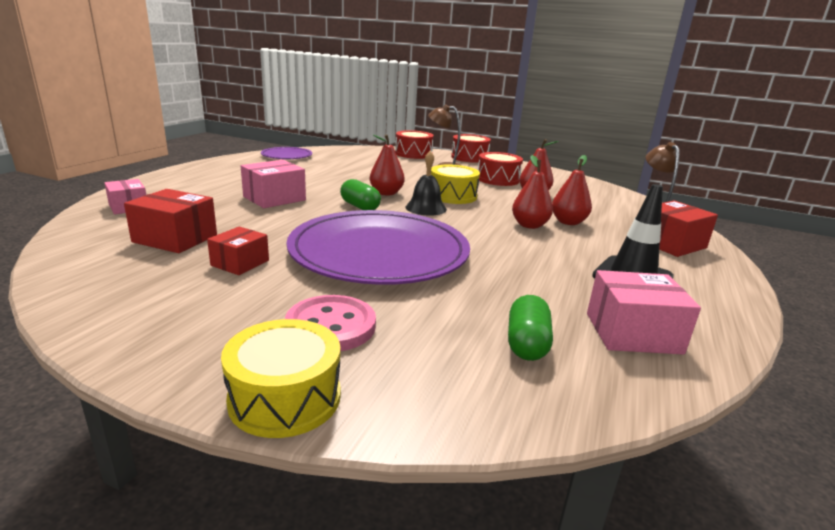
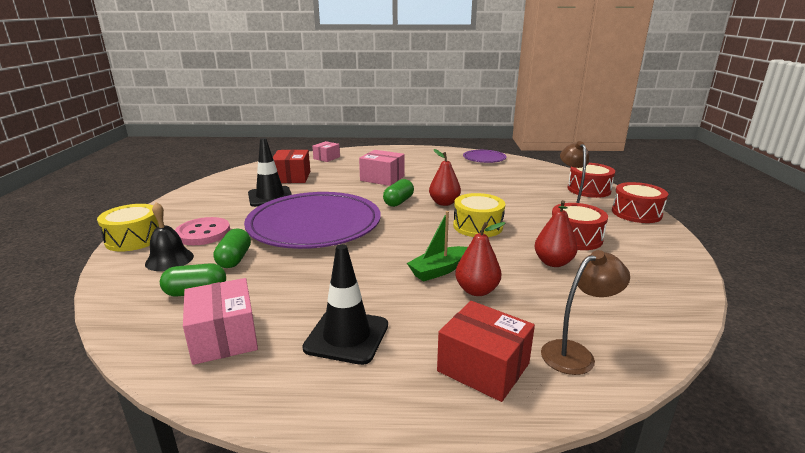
camera: 70 degrees right, 0 degrees up
red box [207,226,269,275] -> black traffic cone [248,138,292,207]
black bell [405,151,447,215] -> black bell moved to [145,202,194,271]
red pear [512,155,553,229] -> green boat [407,211,468,282]
none -> green capsule [213,229,251,268]

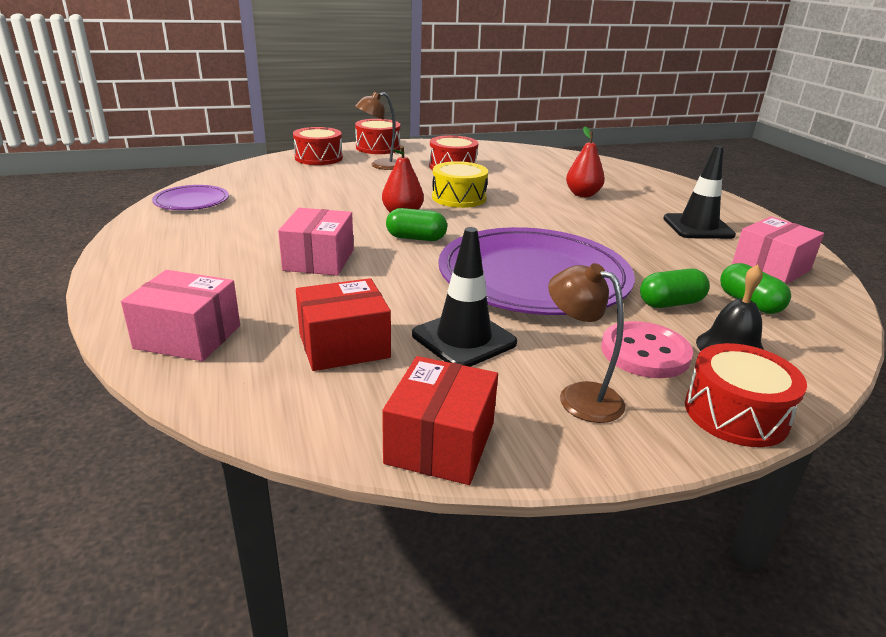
camera: 110 degrees left, 5 degrees up
yellow drum [97,204,159,252] -> red drum [685,343,807,447]
pink box [312,141,340,162] -> pink box [121,270,240,362], size x1.53
green boat [407,211,468,282] -> none
red box [437,301,535,402] -> red box moved to [382,356,498,485]
red pear [535,200,578,267] -> none
brown lamp [541,250,630,375] -> brown lamp moved to [548,263,625,423]

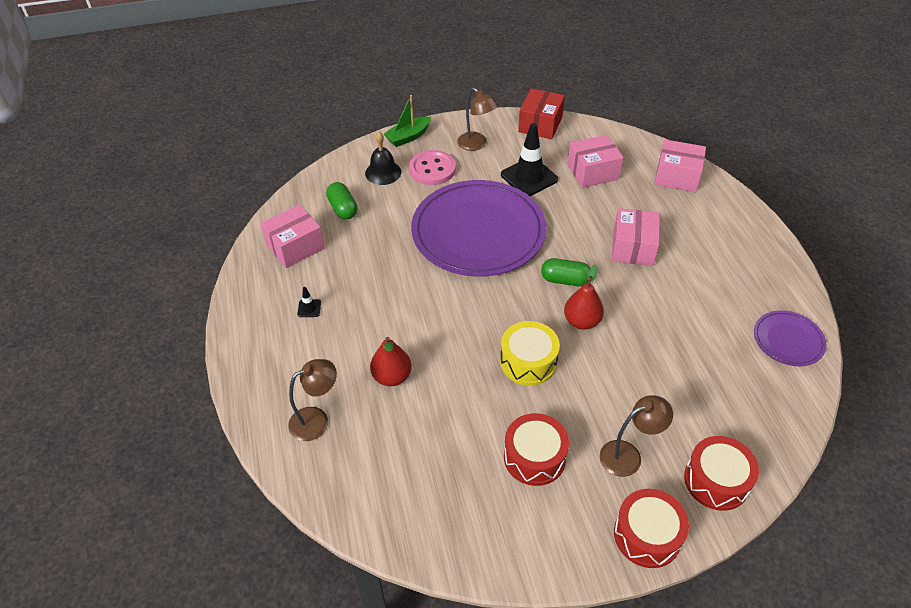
camera: 175 degrees left, 20 degrees up
red box [296,278,391,371] -> pink box [567,135,624,188]
green capsule [640,269,710,308] -> none
black traffic cone [663,145,736,239] -> black traffic cone [297,287,321,317], size x0.43
red drum [685,343,807,447] -> green boat [384,95,431,147]
none -> brown lamp [288,359,337,441]

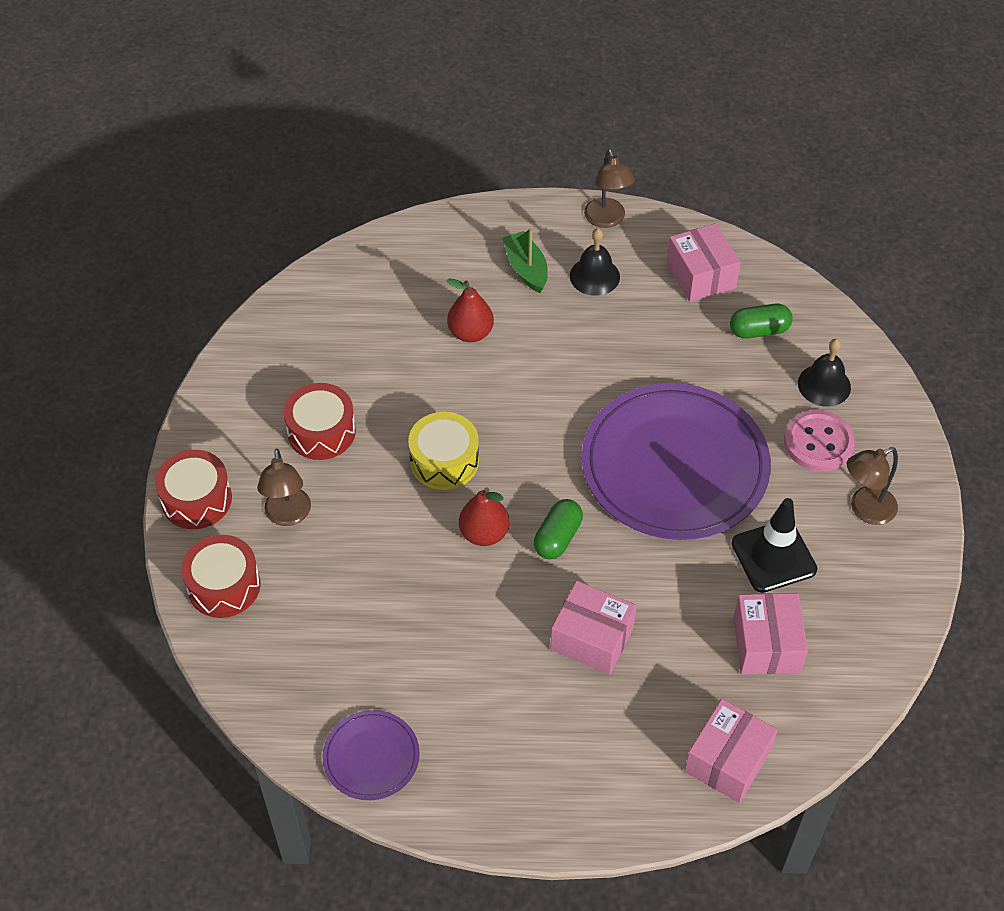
camera: 105 degrees right, 5 degrees up
brown lamp [288,359,337,441] -> brown lamp moved to [584,149,635,228]
black traffic cone [297,287,321,317] -> black bell [570,228,620,296]
green boat [384,95,431,147] -> green boat moved to [502,228,548,293]
red box [518,88,565,139] -> none

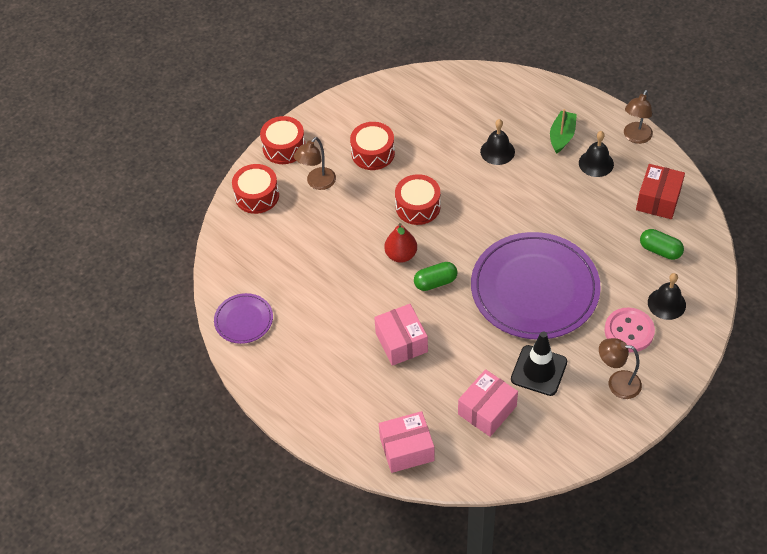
camera: 45 degrees right, 0 degrees up
yellow drum [408,412,479,490] -> red drum [395,174,440,225]
red pear [447,279,494,342] -> black bell [480,119,515,165]
pink box [666,223,741,302] -> red box [636,164,685,219]

